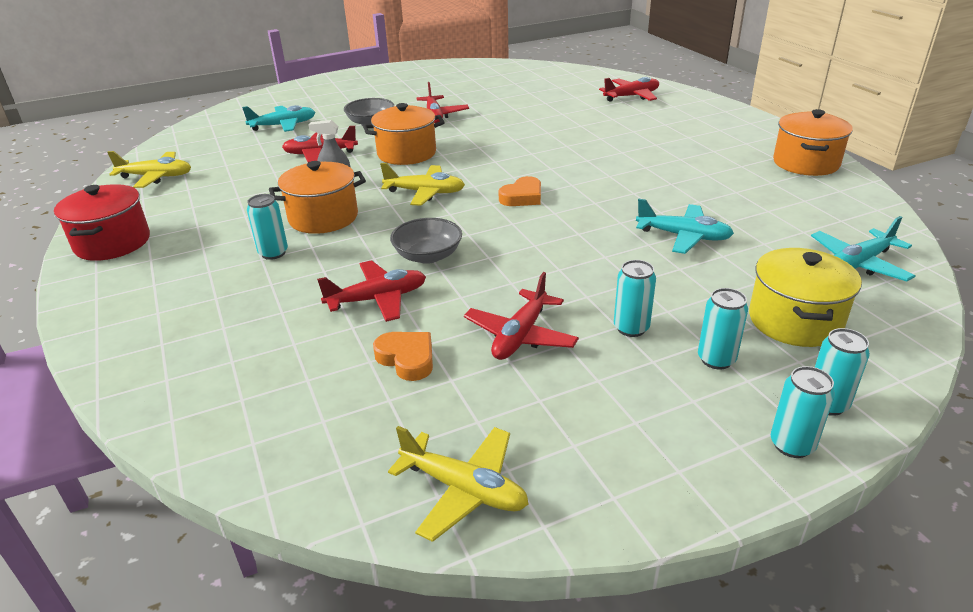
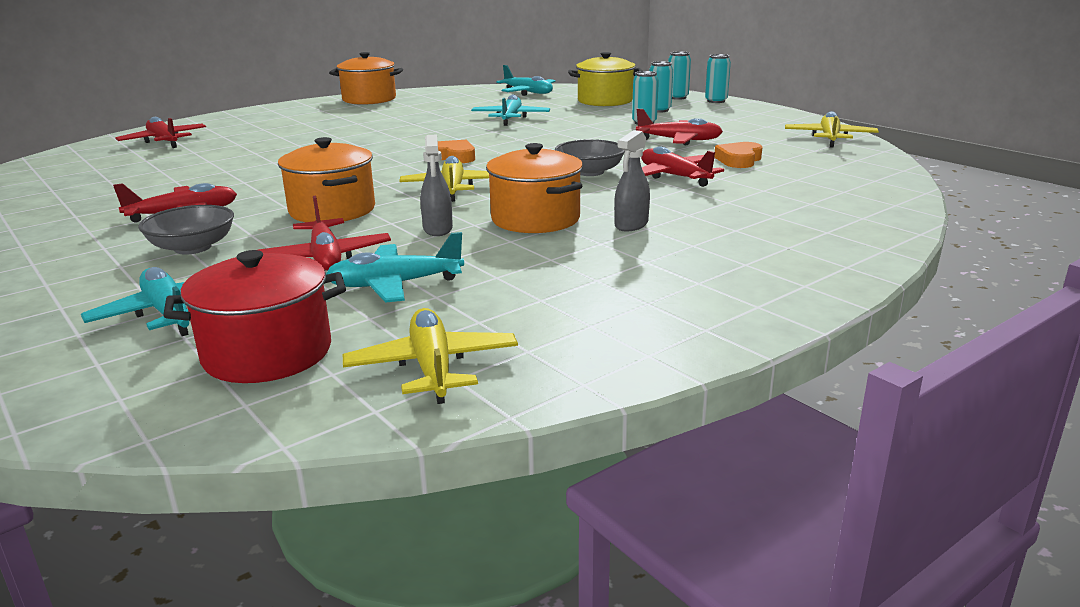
camera: 105 degrees left, 10 degrees down
red pot [54,184,150,261] -> red pot moved to [163,250,346,383]
turquoise can [247,194,288,260] -> grey spray bottle [614,130,650,232]
none -> turquoise plane [326,232,464,303]

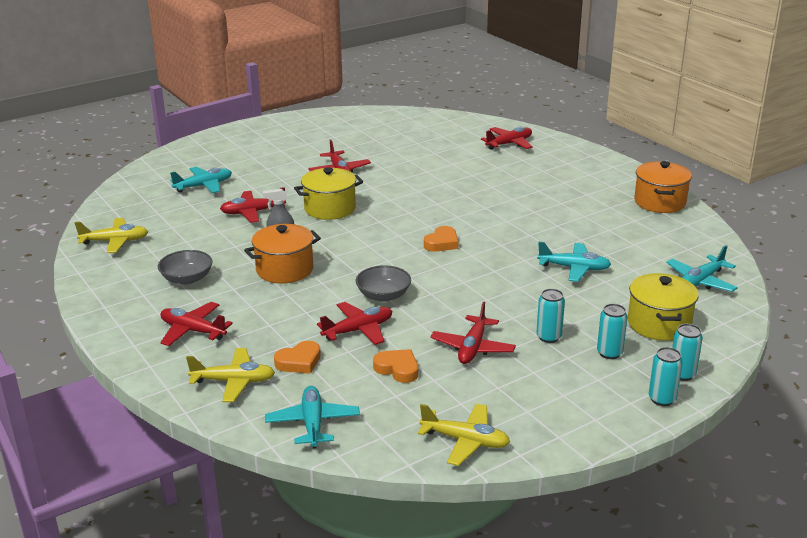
camera: 95 degrees right, 5 degrees up
grey bowl [138,205,234,255] -> grey bowl moved to [158,250,213,285]
red pot [163,250,346,383] -> none
orange pot [278,137,375,222] -> yellow pot [294,167,363,220]
turquoise plane [326,232,464,303] -> turquoise plane moved to [265,386,360,448]
yellow plane [399,156,489,202] -> yellow plane moved to [186,348,275,402]
grey spray bottle [614,130,650,232] -> none
none -> red plane [160,302,233,346]
none -> orange heart [274,341,321,374]

